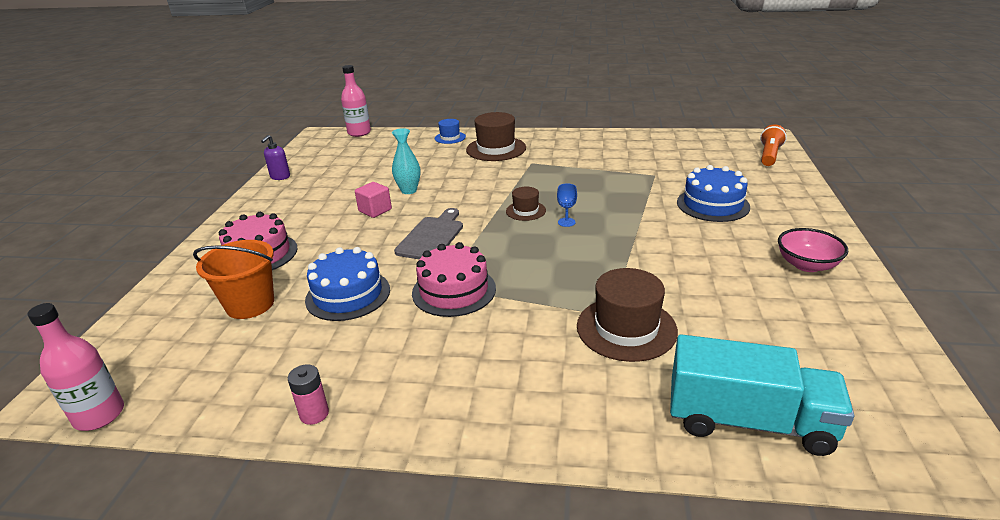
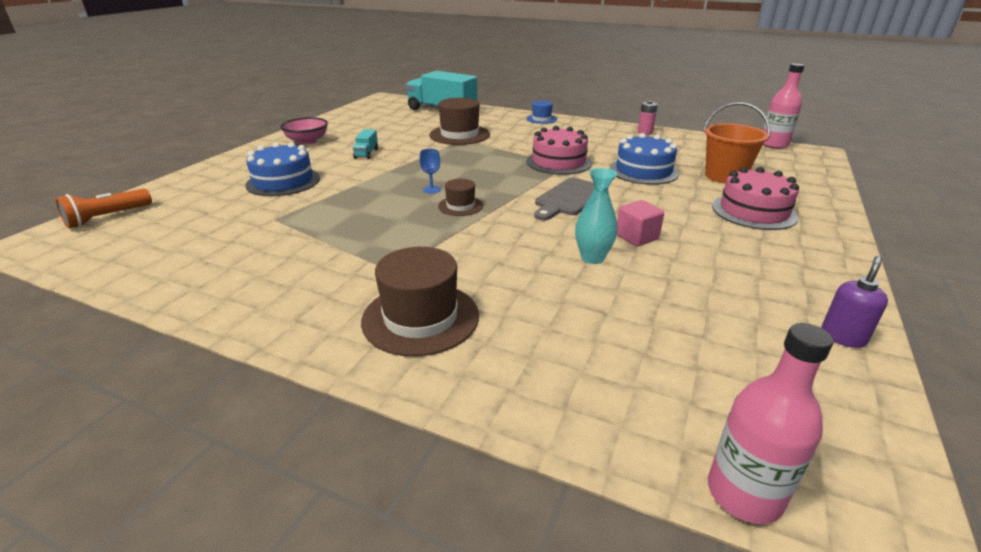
camera: 165 degrees left, 0 degrees up
blue hat [435,119,466,144] -> blue hat moved to [526,101,557,124]
none -> turquoise truck [353,129,378,159]

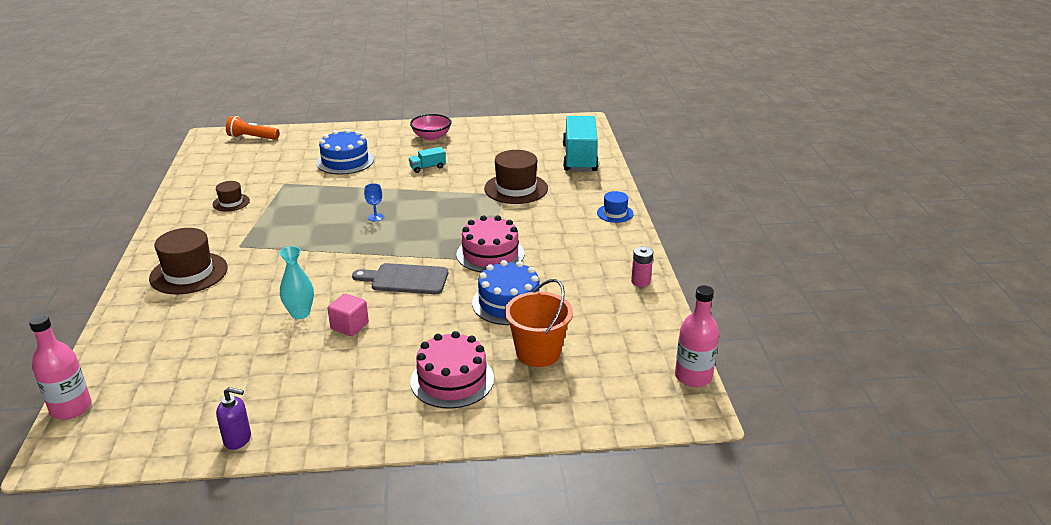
camera: 60 degrees right, 0 degrees up
brown hat [438,179,483,216] -> brown hat moved to [213,181,250,211]

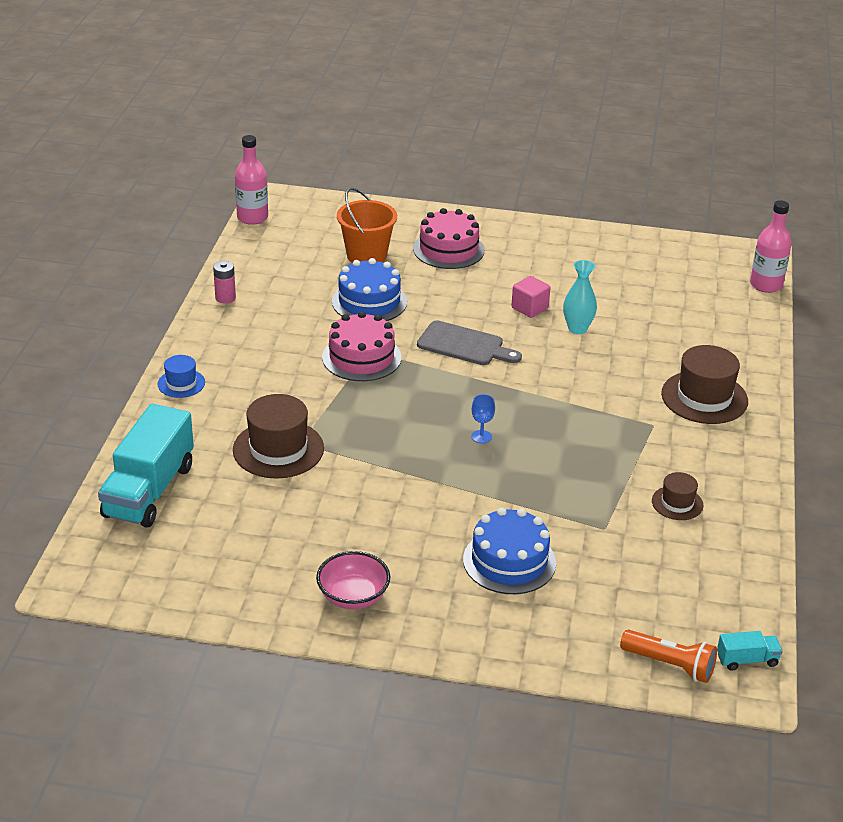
camera: 165 degrees left, 5 degrees up
purple soap dispenser [216,387,251,450] -> none
turquoise truck [409,147,446,173] -> turquoise truck moved to [717,631,783,671]

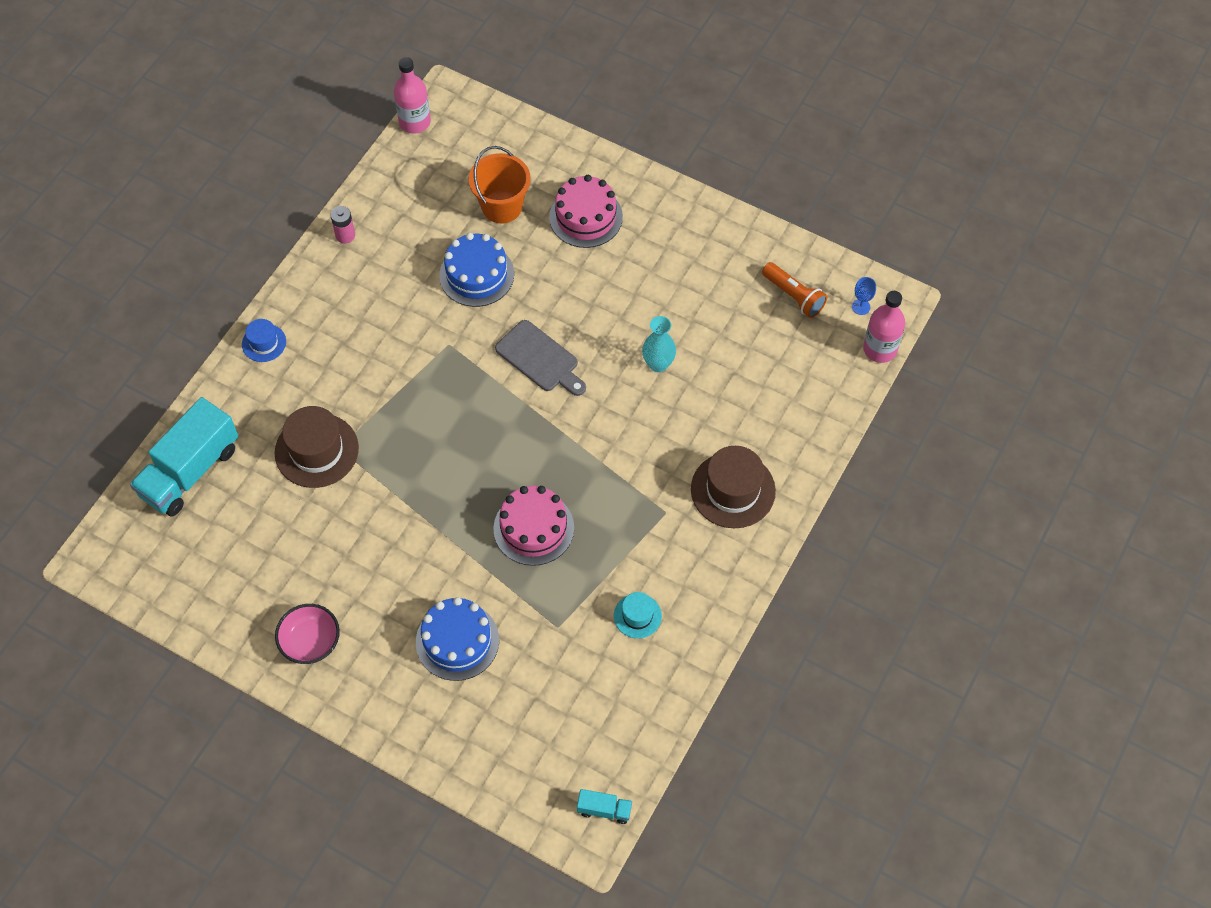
camera: 20 degrees right, 25 degrees up
pink cake [322,311,401,381] -> pink cake moved to [493,486,574,566]
blue goblet [471,394,495,443] -> blue goblet moved to [852,277,876,315]
pink cube [511,276,551,318] -> none
orange flashlight [620,630,717,683] -> orange flashlight moved to [762,262,827,318]
brown hat [652,472,703,520] -> turquoise hat [614,592,662,638]

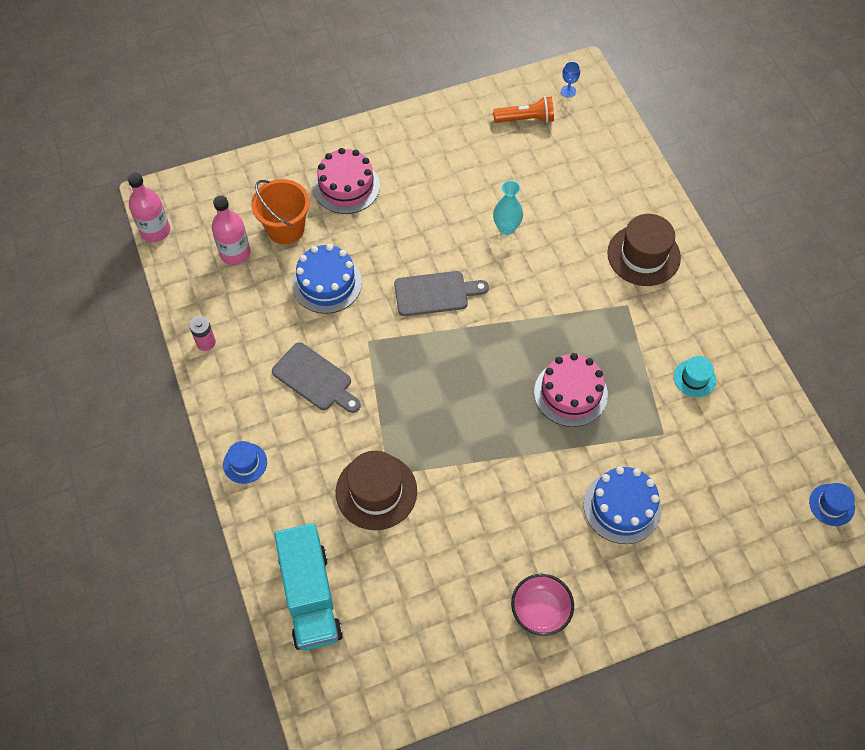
camera: 50 degrees left, 0 degrees up
turquoise truck [577,789,632,824] -> blue hat [809,483,855,526]
pink bottle [863,291,905,363] -> pink bottle moved to [211,195,251,265]
none -> grey cutting board [272,342,361,413]

